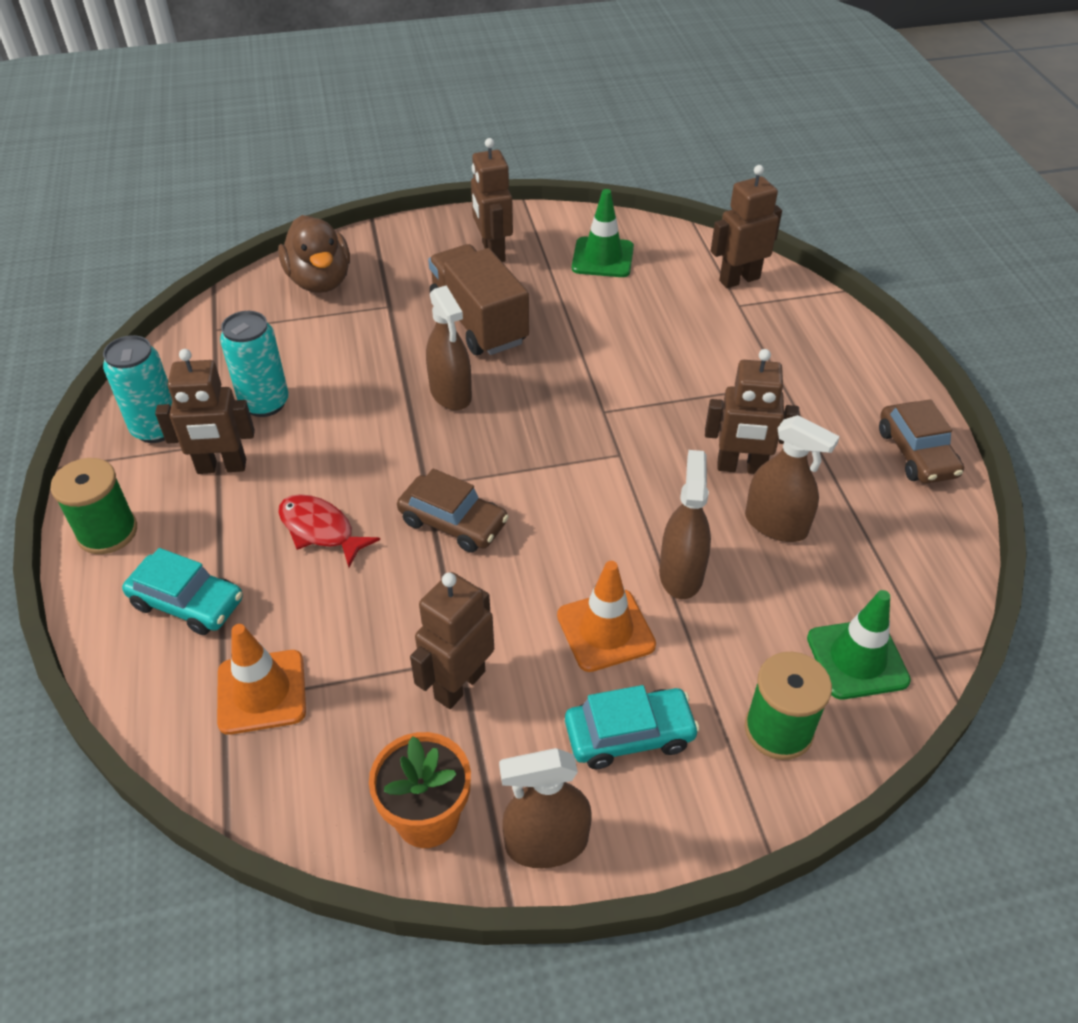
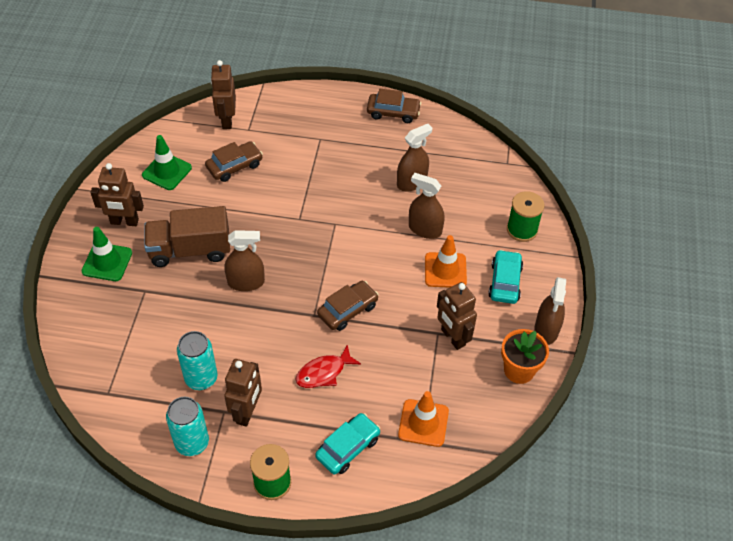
camera: 70 degrees left, 5 degrees up
brown duck [278,215,350,293] -> none
brown robot [705,349,800,474] -> none
green traffic cone [807,590,911,700] -> green traffic cone moved to [82,227,132,281]
none -> brown car [205,141,263,182]

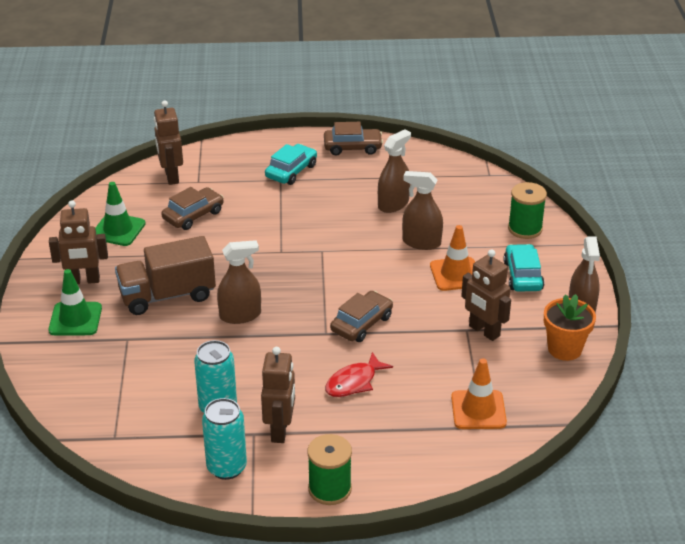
camera: 10 degrees left, 15 degrees down
turquoise car [315,413,380,475] -> turquoise car moved to [265,144,317,185]

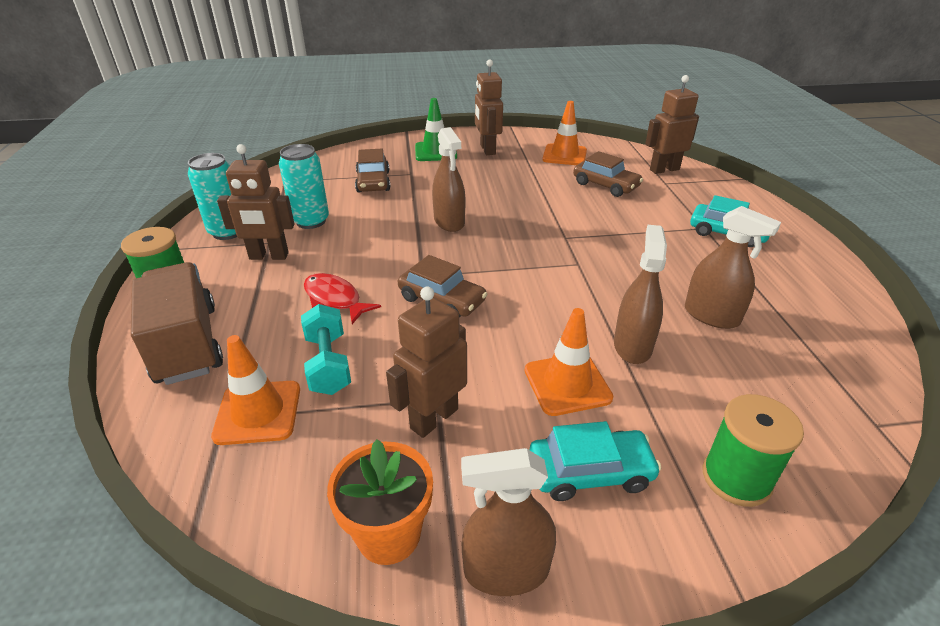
camera: 85 degrees right, 0 degrees up
green traffic cone [95,182,146,246] -> orange traffic cone [542,101,587,165]
brown truck [115,236,216,315] -> brown truck moved to [131,262,223,385]
brown car [324,122,383,155] -> brown car moved to [355,149,391,193]
none -> turquoise dumbbell [301,304,351,395]

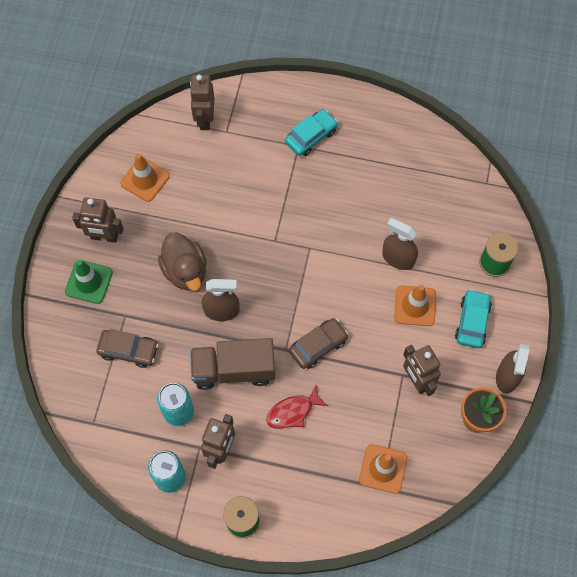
camera: 70 degrees left, 30 degrees up
brown truck [131,262,223,385] -> brown truck moved to [190,338,275,390]
turquoise dumbbell [301,304,351,395] -> none
brown car [573,151,643,197] -> none
brown spray bottle [685,206,781,329] -> none
none -> brown duck [158,232,207,291]

